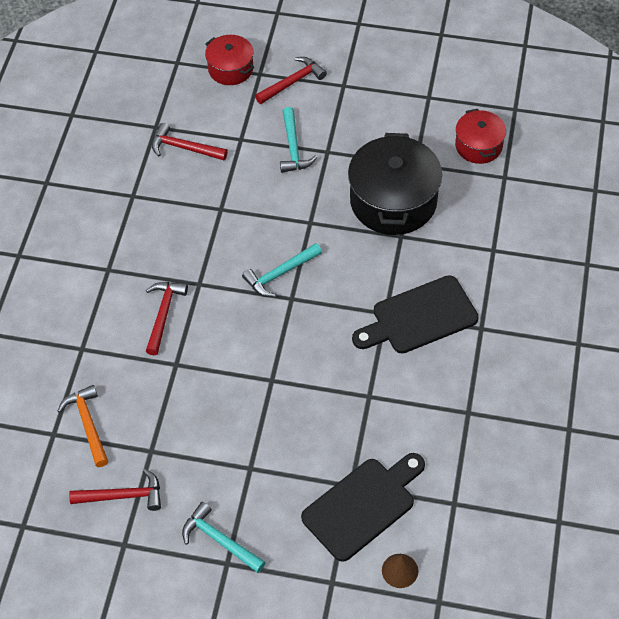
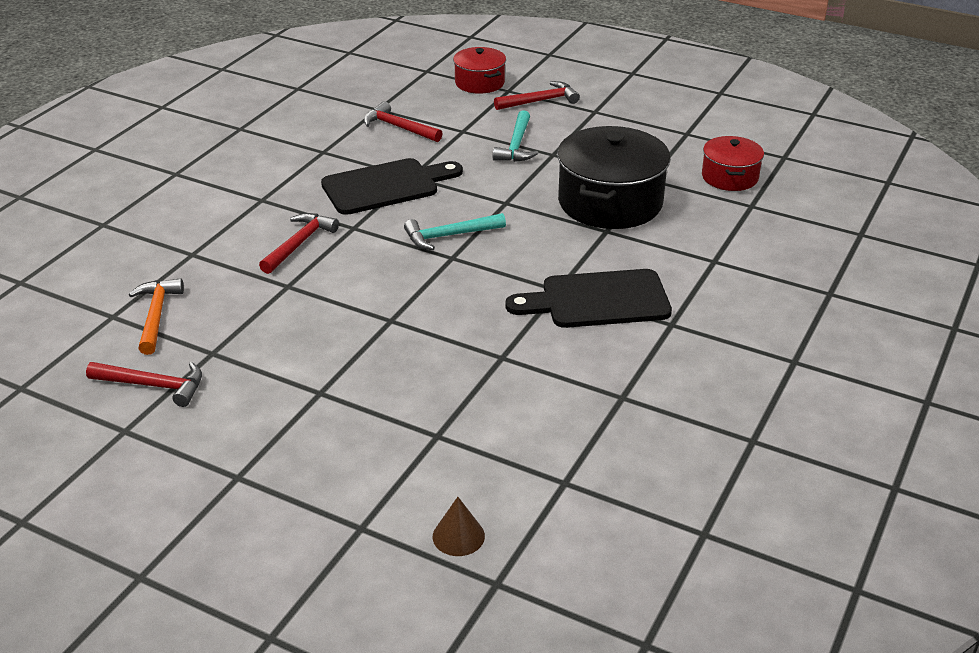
camera: 15 degrees right, 20 degrees down
turquoise hammer [182,502,266,573] -> none
black cutting board [301,453,425,562] -> black cutting board moved to [321,158,463,215]

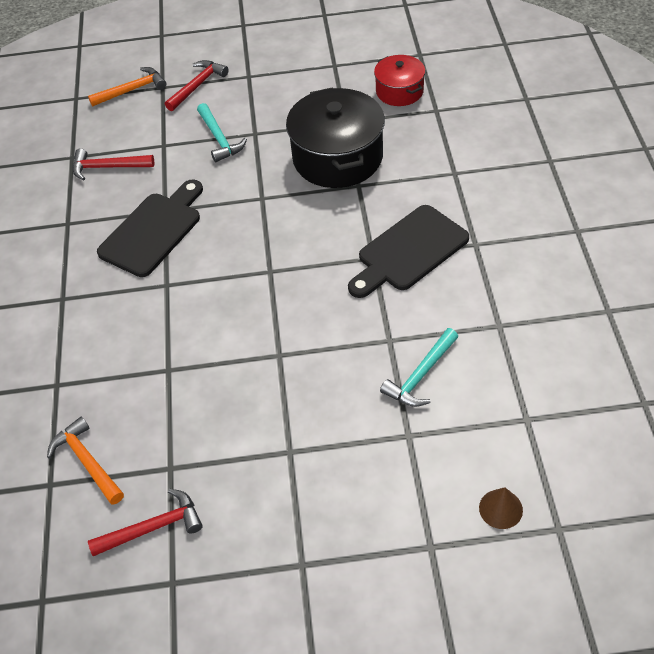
camera: 30 degrees left, 15 degrees up
red hammer [259,213,339,274] -> none
turquoise hammer [404,213,506,250] -> turquoise hammer moved to [380,328,458,407]
red pot [453,47,506,94] -> orange hammer [88,67,166,107]

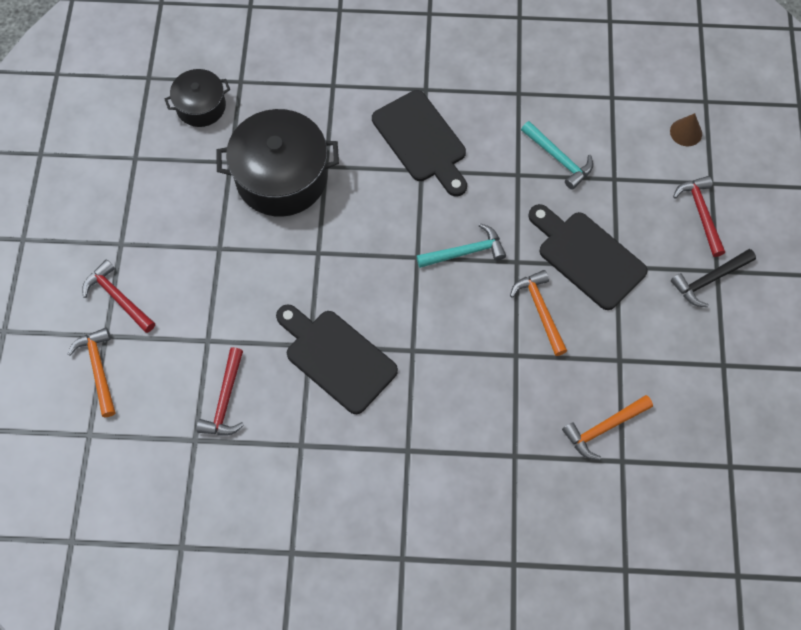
camera: 85 degrees left, 15 degrees up
red hammer [88,489,203,556] -> red hammer moved to [673,176,725,257]
turquoise hammer [197,103,247,162] -> turquoise hammer moved to [416,223,506,268]
red pot [374,55,425,106] -> black pot [165,69,230,127]
none -> orange hammer [510,270,567,356]
none -> black cutting board [528,204,648,310]
none -> black hammer [671,249,756,307]

